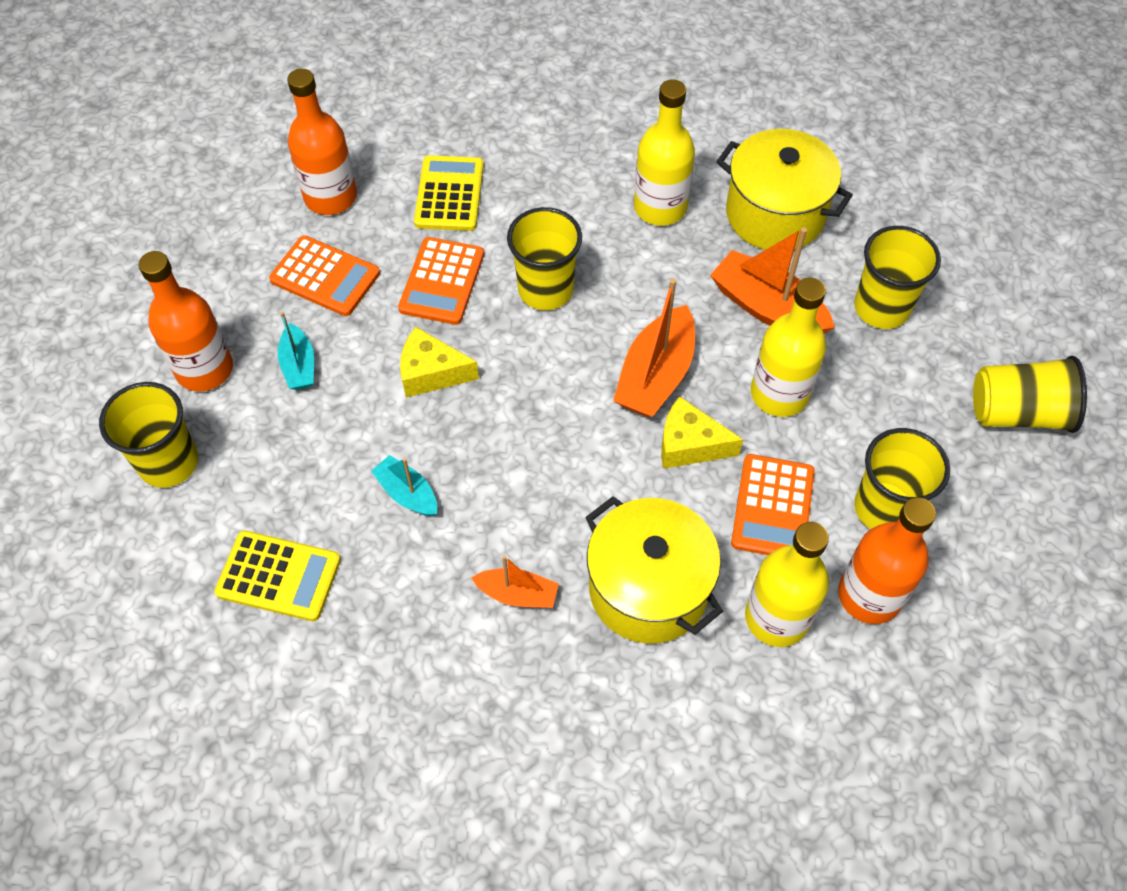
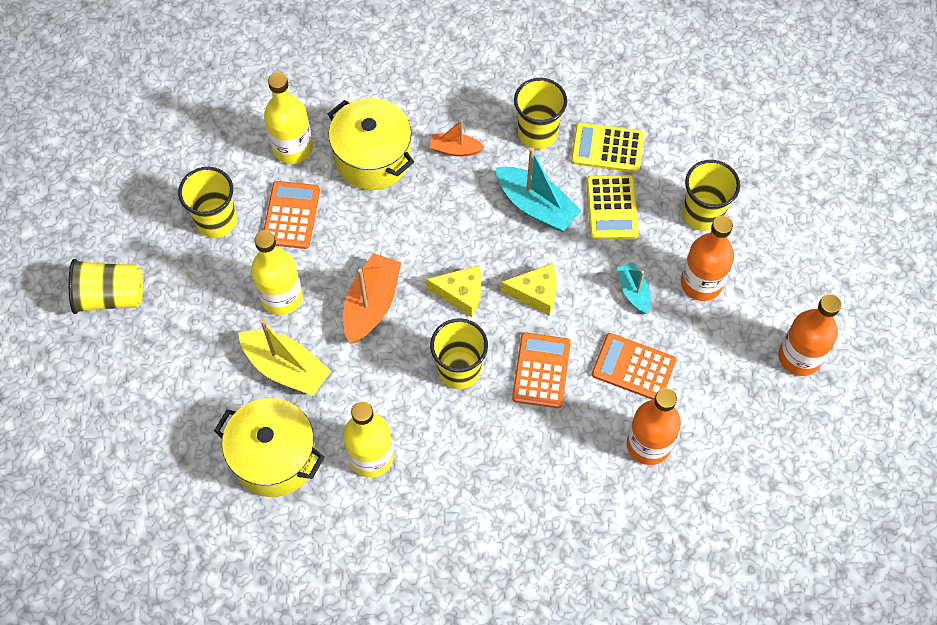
camera: 175 degrees right, 5 degrees up
turquoise boat [371,455,437,516] -> turquoise boat [496,148,582,231], size x1.74
yellow calculator [414,155,484,231] -> yellow calculator moved to [586,175,639,240]
yellow cheese [661,396,743,469] -> yellow cheese moved to [426,265,481,317]
orange boat [710,227,835,333] -> yellow boat [238,319,331,396]
orange bottle [838,497,936,624] -> orange bottle moved to [779,294,841,376]
yellow cup [854,226,941,329] -> yellow cup moved to [514,78,567,149]

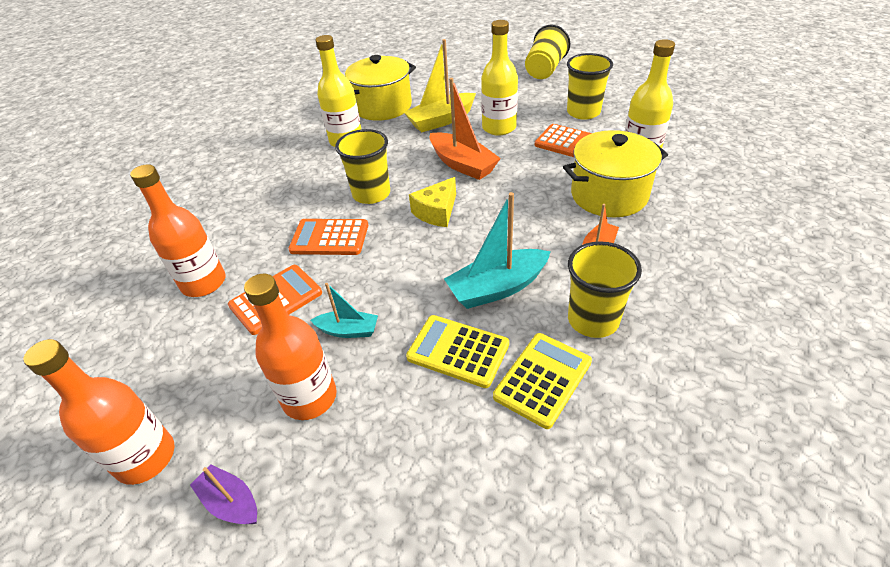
camera: 120 degrees right, 20 degrees down
yellow cheese [501,264,557,316] -> none
orange calculator [512,333,571,408] -> orange calculator turned 150 degrees clockwise [288,219,368,255]
yellow cup [682,160,740,231] -> none
none -> purple boat [190,464,257,524]

